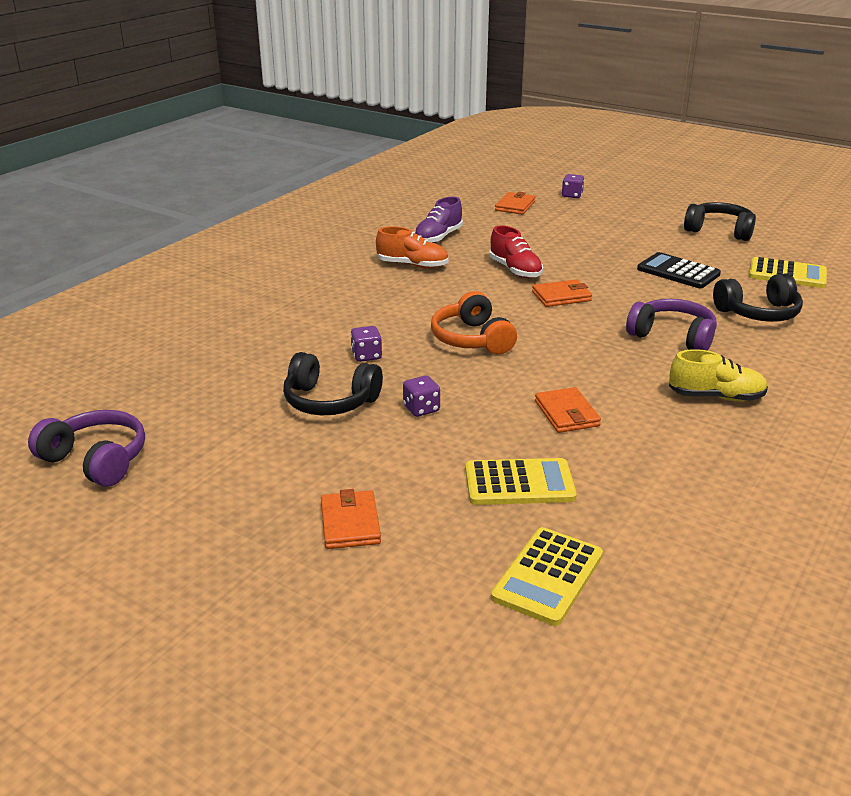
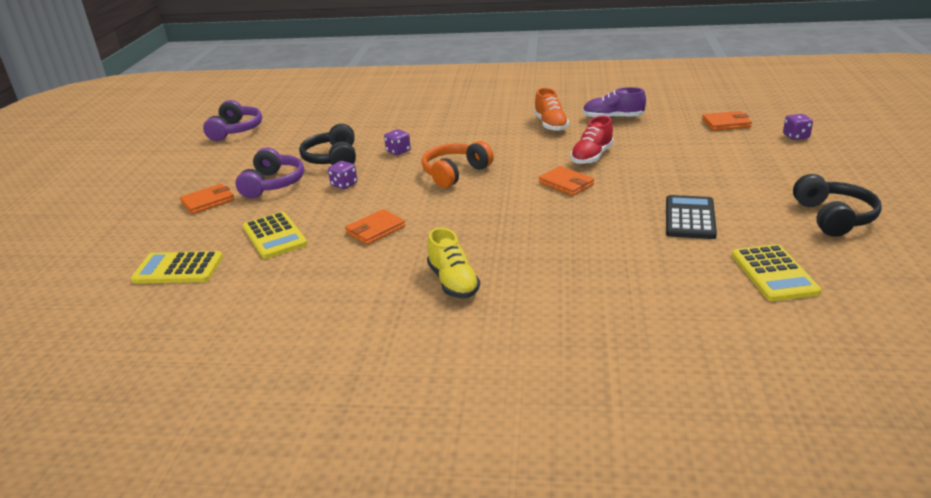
camera: 65 degrees right, 0 degrees up
purple headphones [626,299,717,351] -> purple headphones moved to [235,148,304,198]
black headphones [713,274,803,322] -> none

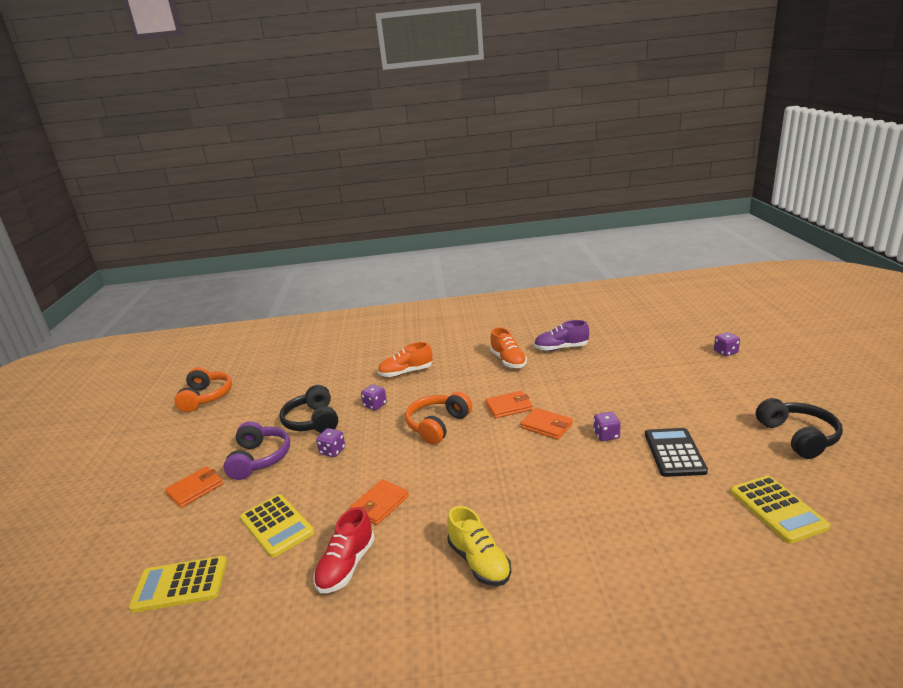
camera: 10 degrees left, 5 degrees down
purple headphones [203,100,262,141] -> orange headphones [174,367,232,412]
red shoe [571,116,614,165] -> red shoe moved to [313,507,375,593]
orange wallet [702,111,752,131] -> orange wallet moved to [485,391,533,418]
none -> orange shoe [378,342,432,377]
none -> purple dice [594,412,621,441]

